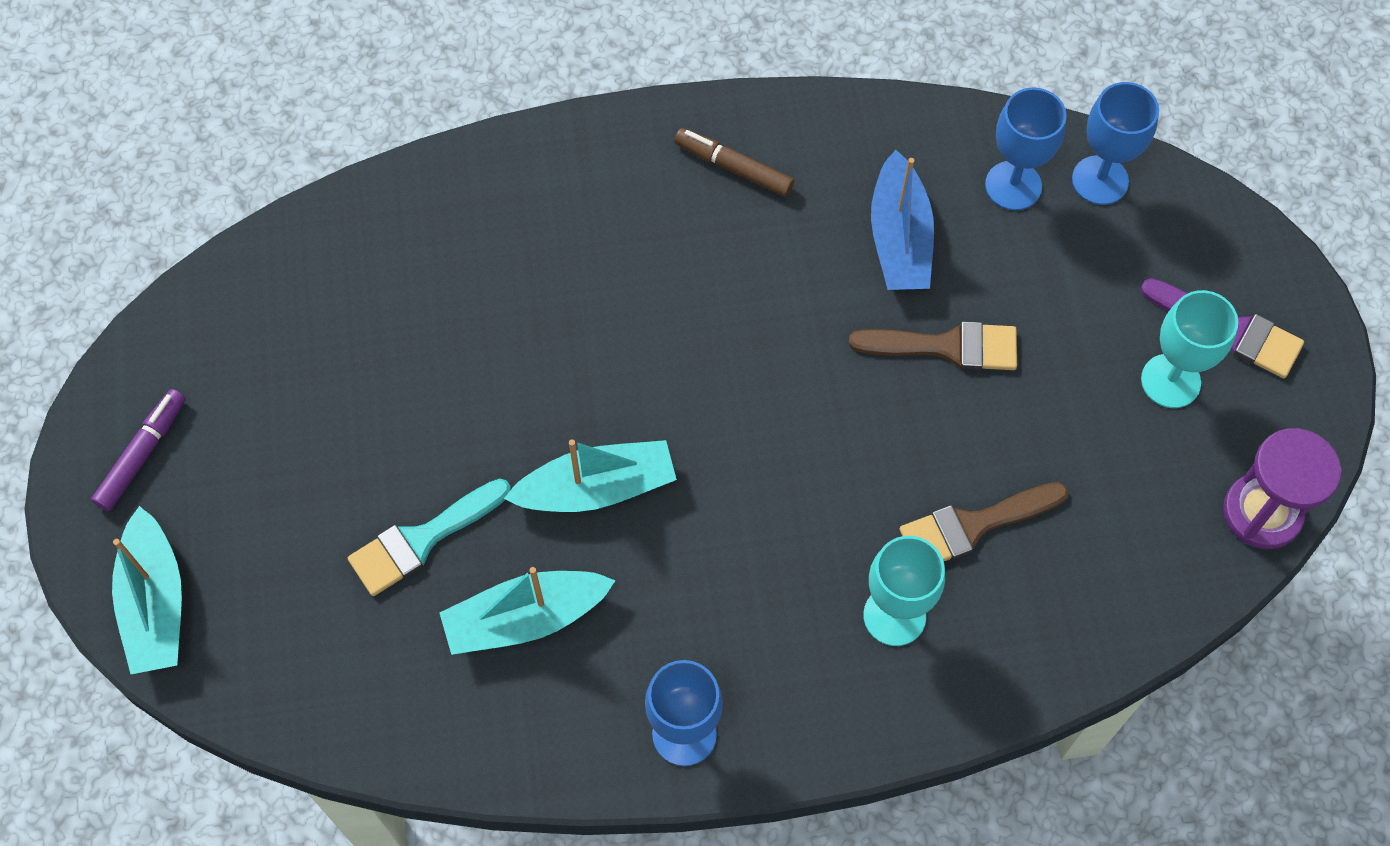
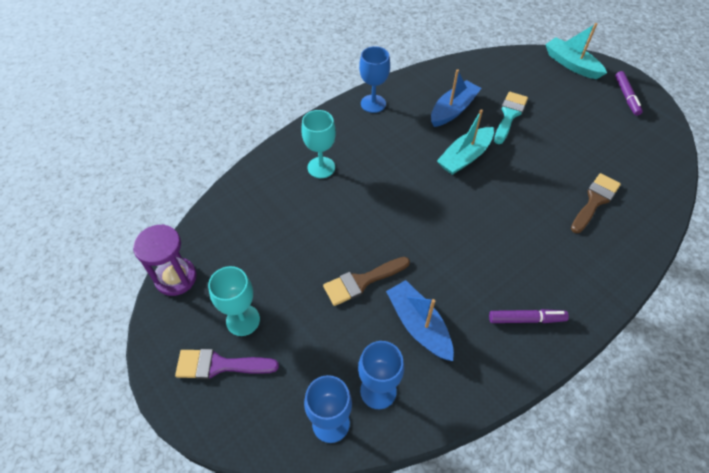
camera: 150 degrees right, 10 degrees down
turquoise boat [439,567,616,655] -> blue boat [431,69,481,127]
brown marker [675,128,794,197] -> purple marker [489,309,569,323]
brown brush [900,482,1069,561] -> brown brush moved to [571,173,621,233]

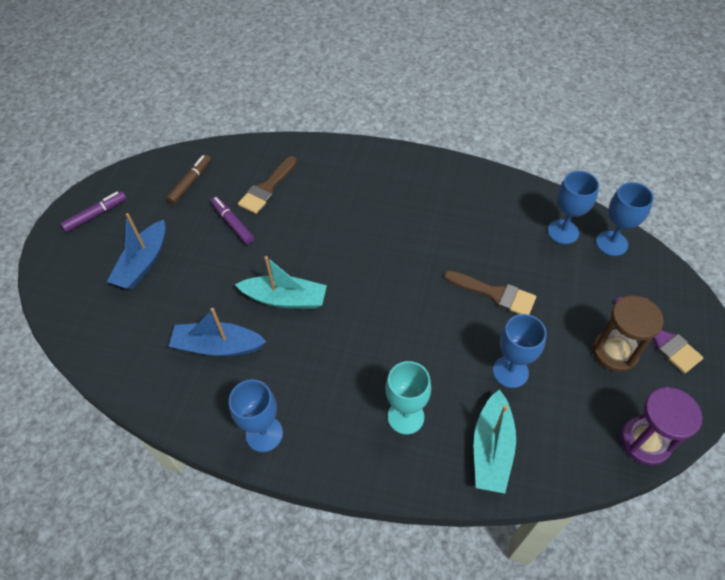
camera: 125 degrees left, 0 degrees up
turquoise goblet [208,266,260,336] -> brown hourglass [592,296,664,372]
blue boat [386,280,454,361] -> blue boat moved to [107,213,166,289]
purple marker [489,309,569,323] -> purple marker moved to [211,196,254,244]
turquoise brush [494,92,528,144] -> none
turquoise boat [545,23,607,79] -> turquoise boat moved to [474,389,516,494]
brown brush [571,173,621,233] -> brown brush turned 60 degrees counterclockwise [238,156,297,214]
none -> brown marker [167,155,211,204]
none -> blue goblet [493,314,547,388]

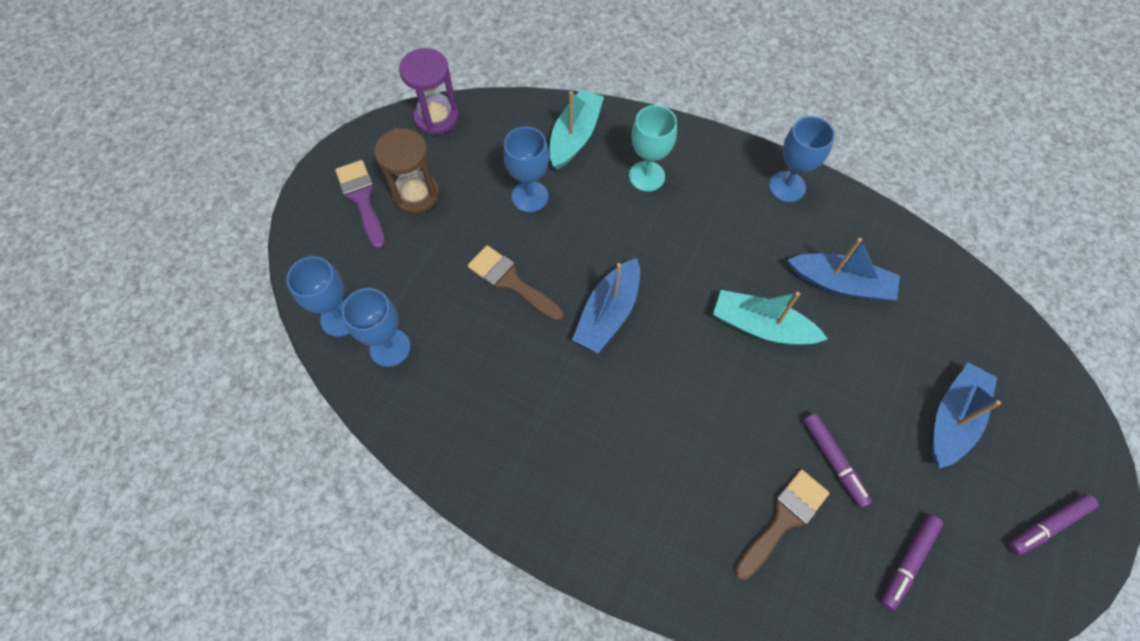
camera: 170 degrees left, 10 degrees up
brown marker [167,155,211,204] -> purple marker [881,514,943,611]
none -> blue boat [572,258,640,353]

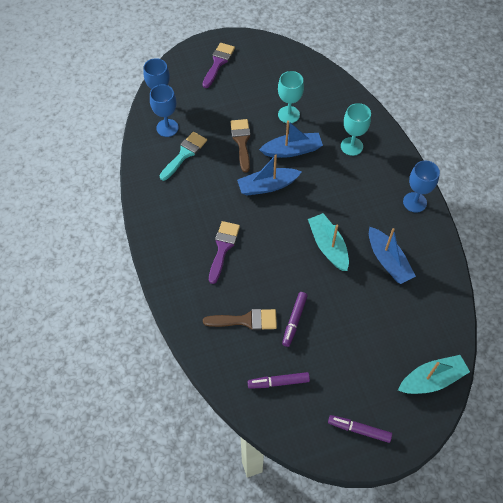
camera: 45 degrees right, 5 degrees down
brown hourglass [374,128,440,214] -> none
purple hourglass [399,48,459,135] -> none
blue goblet [503,127,549,212] -> turquoise goblet [278,71,304,124]
turquoise boat [549,89,604,170] -> turquoise boat moved to [398,355,470,394]
blue boat [932,362,1001,468] -> blue boat moved to [259,120,323,158]
none -> turquoise brush [160,132,207,181]
none -> purple brush [209,221,240,284]

